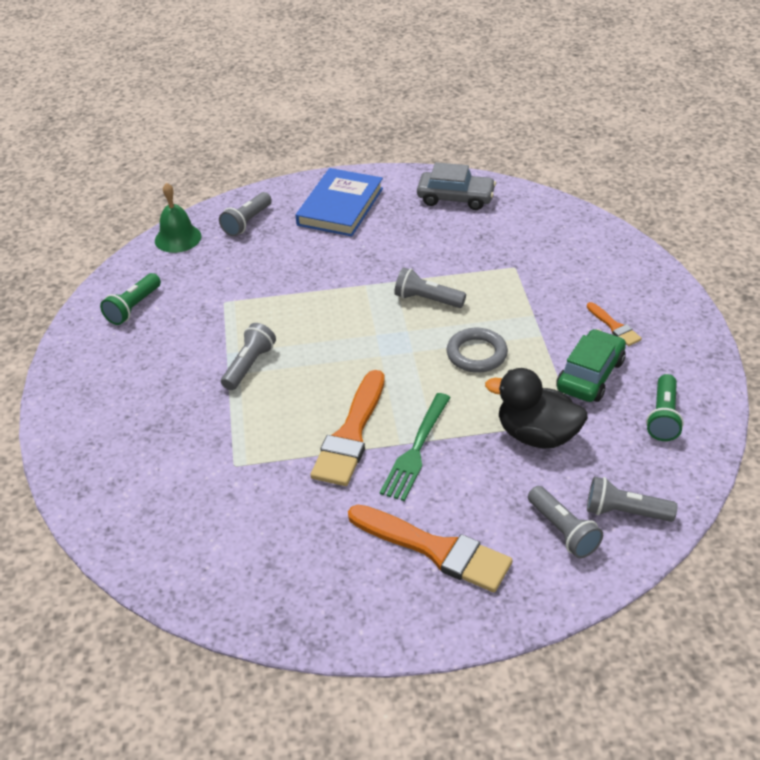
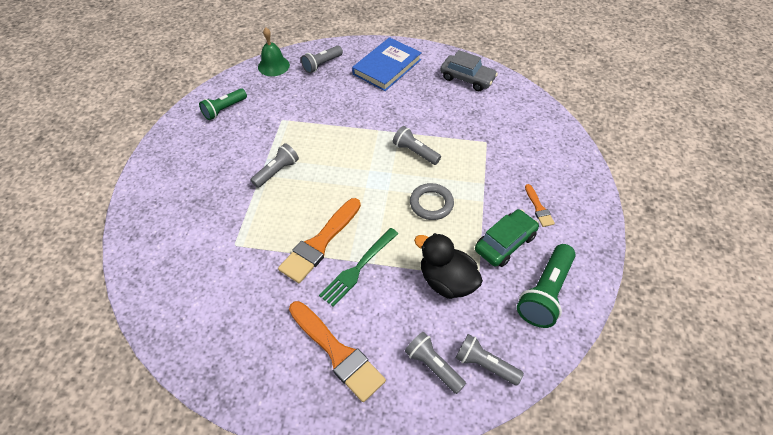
camera: 15 degrees right, 10 degrees up
grey flashlight [528,486,603,558] -> grey flashlight turned 150 degrees clockwise [405,332,466,394]
green flashlight [646,374,684,441] -> green flashlight [517,244,576,328], size x1.52

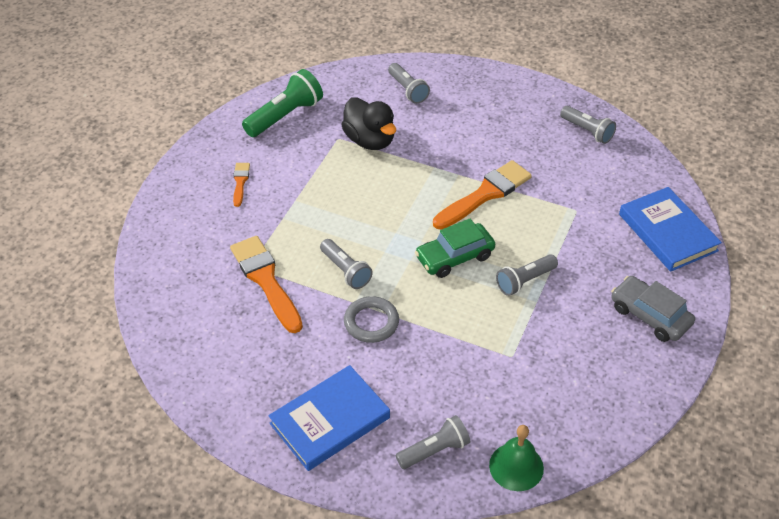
camera: 165 degrees left, 5 degrees down
green flashlight [199,88,247,120] -> none
orange brush [289,301,386,402] -> orange brush moved to [230,236,303,333]
green fork [319,228,399,307] -> none
grey ring [410,183,454,220] -> grey ring moved to [344,296,399,343]
grey car [440,50,498,91] -> grey car moved to [611,276,695,342]
grey flashlight [456,334,524,386] -> grey flashlight moved to [560,106,616,144]
green car [475,209,539,267] -> green car moved to [415,218,495,278]
none -> blue book [619,187,722,272]

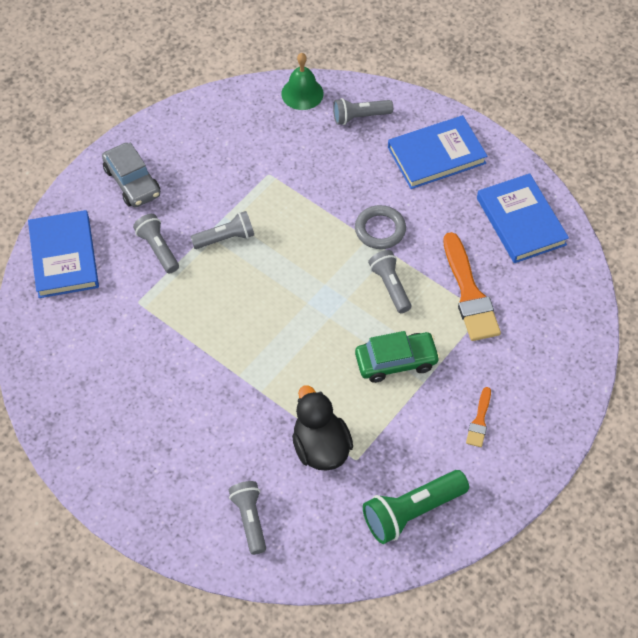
camera: 165 degrees left, 10 degrees up
green car [415,218,495,278] -> green car moved to [355,331,440,383]
orange brush [433,160,532,230] -> none
grey flashlight [560,106,616,144] -> grey flashlight moved to [133,214,179,274]
none -> blue book [477,173,569,263]

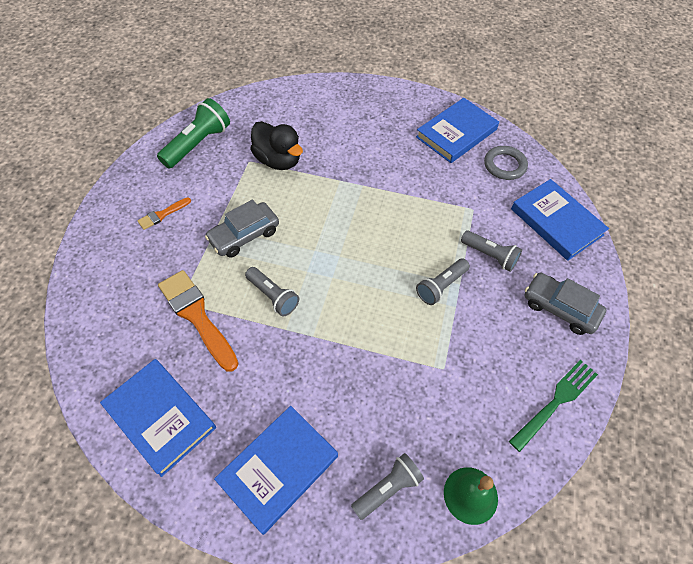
camera: 155 degrees right, 0 degrees up
grey flashlight [229,481,266,555] -> none
grey ring [355,205,406,249] -> grey ring moved to [484,146,528,180]
green car [355,331,440,383] -> grey car [205,199,279,258]
orange brush [466,387,491,447] -> orange brush turned 120 degrees counterclockwise [137,197,191,230]
none -> blue book [416,98,499,163]
none -> green fork [509,360,598,452]

